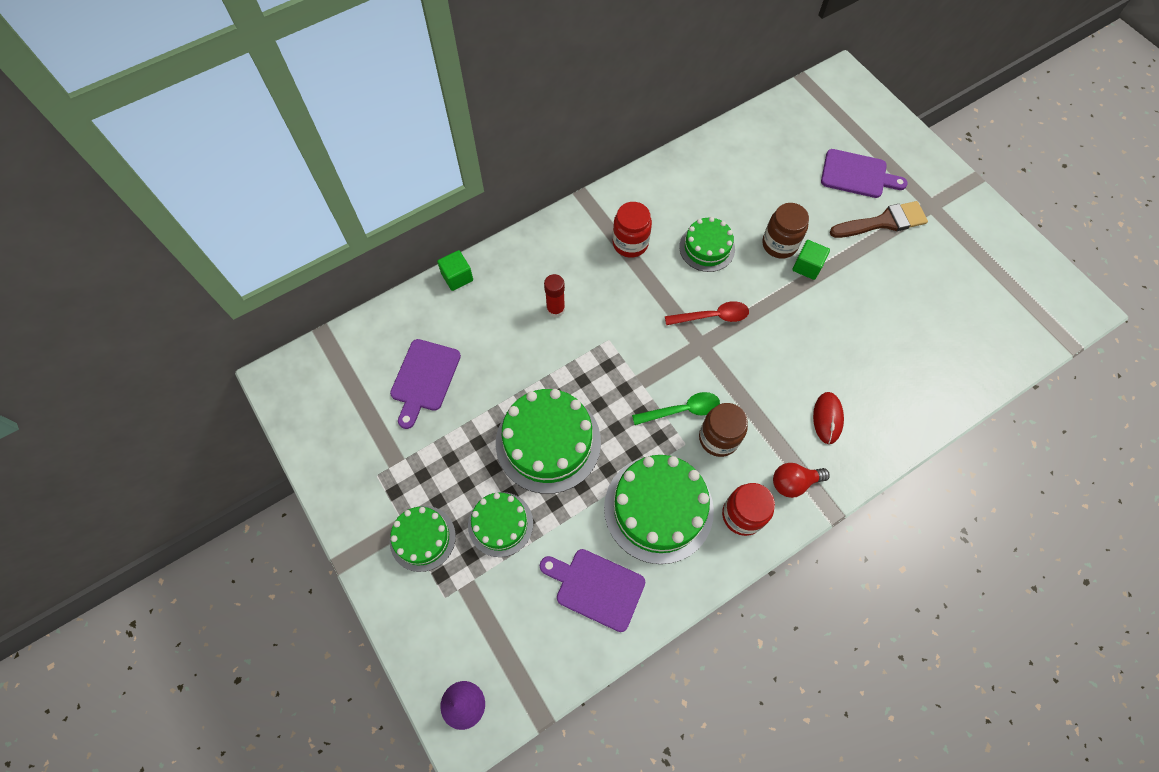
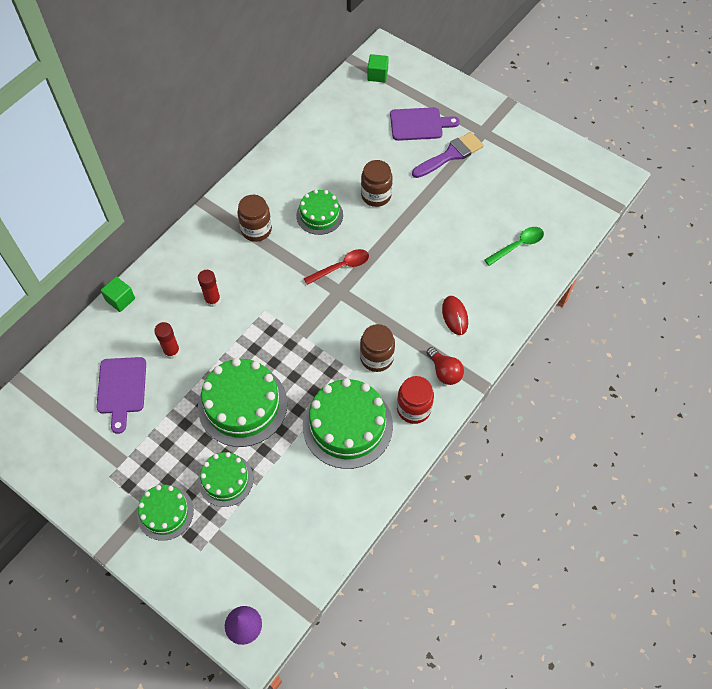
camera: 20 degrees left, 5 degrees down
purple cutting board [540,549,645,632] -> none
red jar [612,202,652,258] -> brown jar [237,195,272,242]
green spoon [632,392,720,425] -> green spoon moved to [484,227,544,266]
red light bulb [773,463,830,498] -> red light bulb turned 90 degrees counterclockwise [427,347,464,385]
green cube [792,240,830,280] -> green cube moved to [367,54,389,83]
brown brush [830,201,928,238] -> purple brush [412,132,484,178]
none -> red glue stick [154,322,180,359]

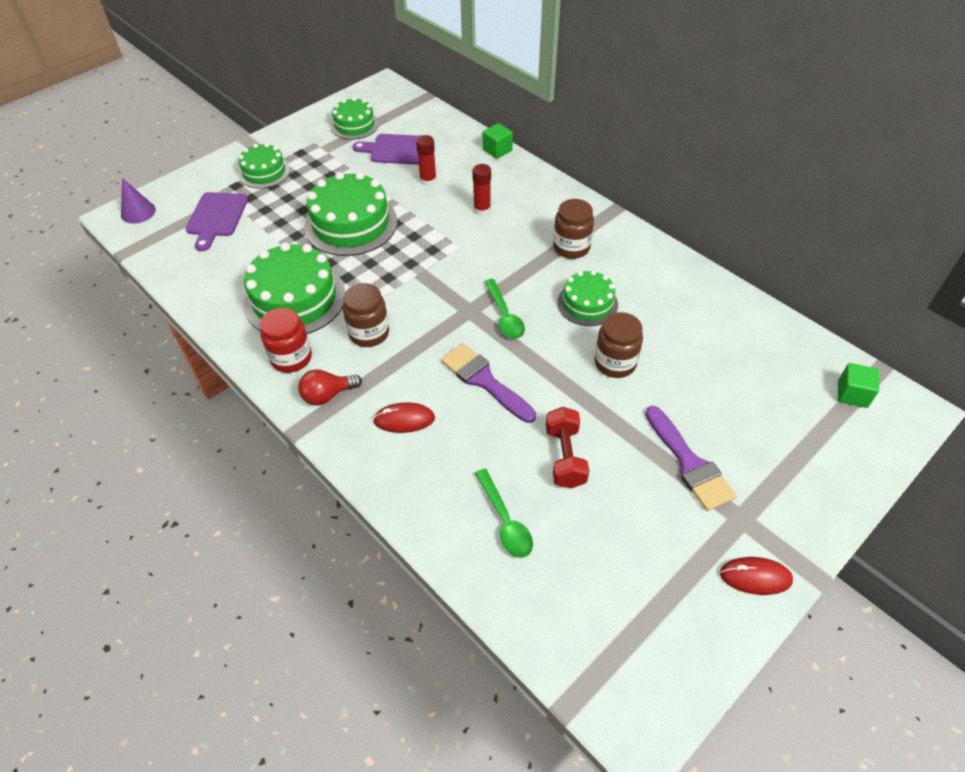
camera: 100 degrees right, 10 degrees down
green cake [198,452,254,507] -> green cake moved to [331,97,379,140]
red spoon [303,249,369,285] -> green spoon [484,279,525,339]
purple cutting board [390,107,460,141] -> purple cutting board moved to [186,192,248,251]
none -> purple brush [441,343,536,423]
none -> red dumbbell [546,407,589,488]
none -> red mouse [720,557,793,595]

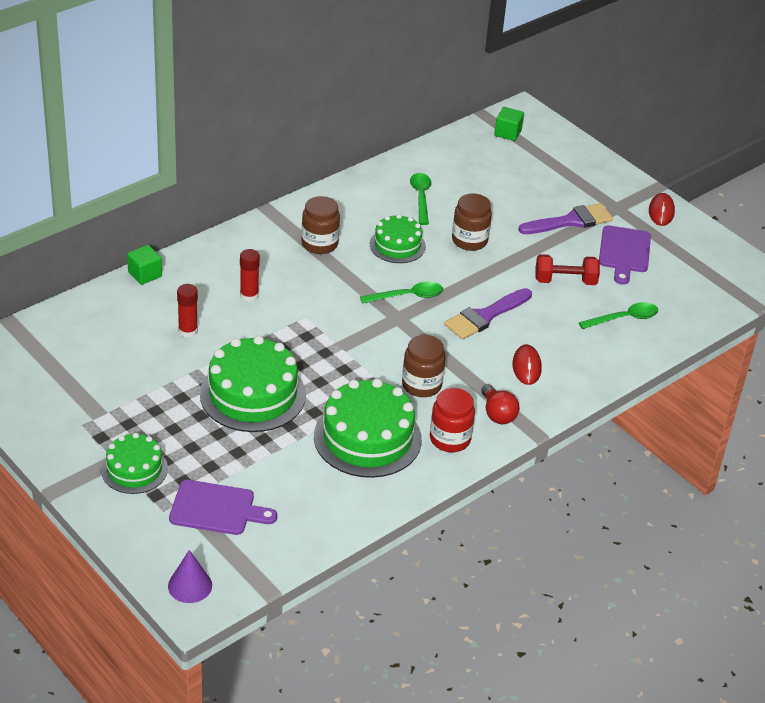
camera: 90 degrees left, 10 degrees down
green cake [331,97,379,140] -> none
purple cutting board [353,134,420,165] -> purple cutting board moved to [599,225,651,285]
none -> green spoon [410,173,431,225]

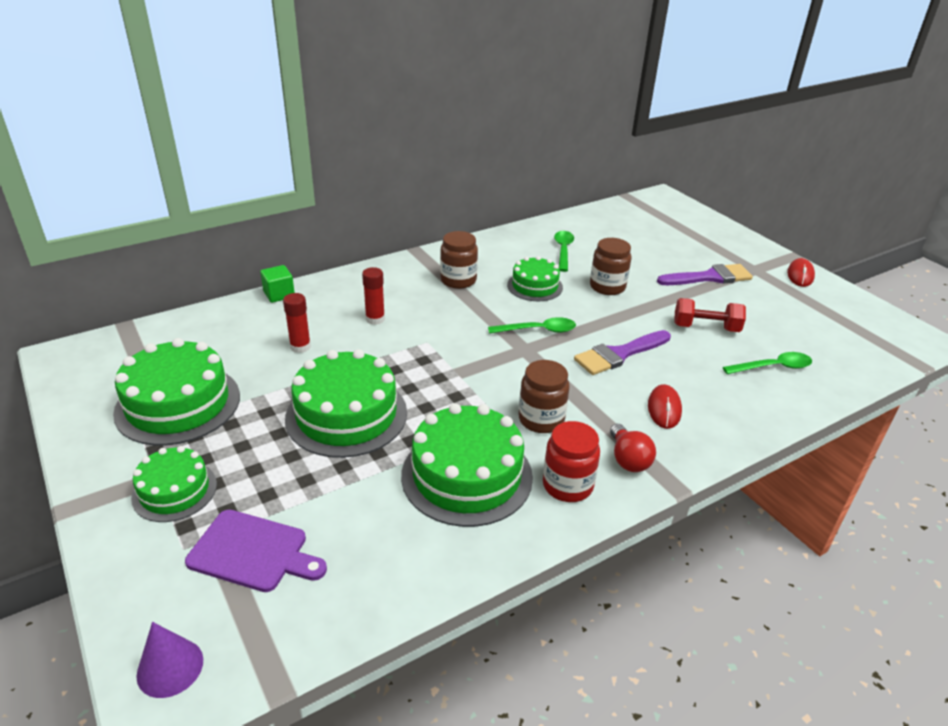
camera: 10 degrees right, 5 degrees down
green cube [494,107,524,141] -> none
purple cutting board [599,225,651,285] -> none
none -> green cake [113,338,240,445]

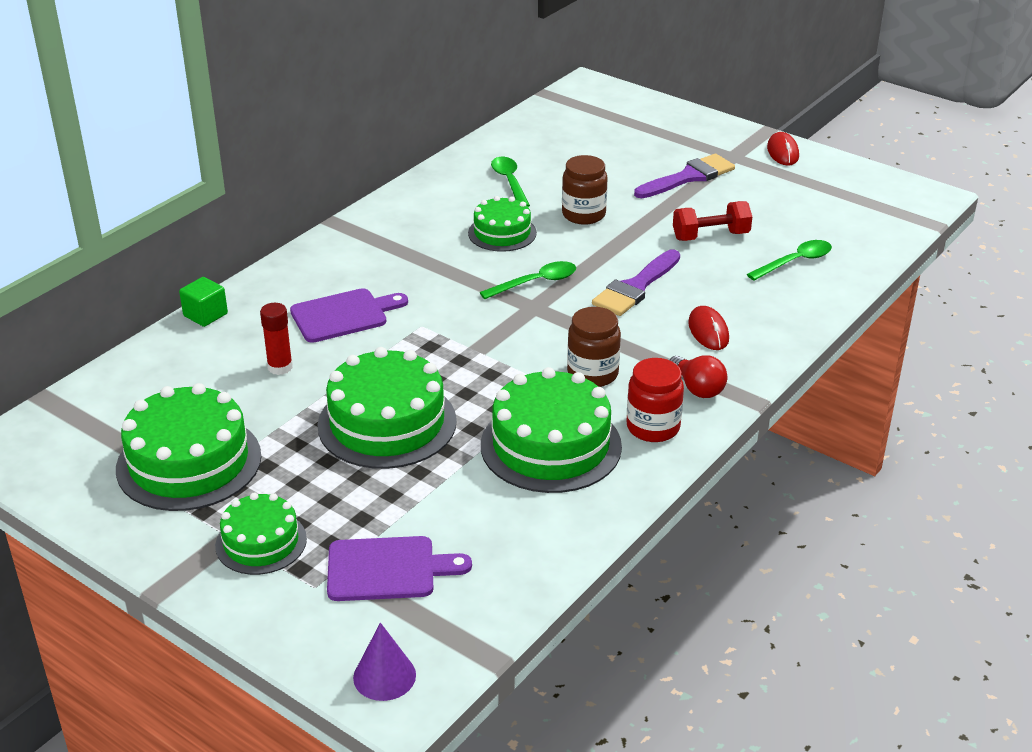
camera: 20 degrees left, 0 degrees up
red glue stick [362,267,385,325] -> purple cutting board [290,288,408,343]
brown jar [440,231,478,289] -> none

